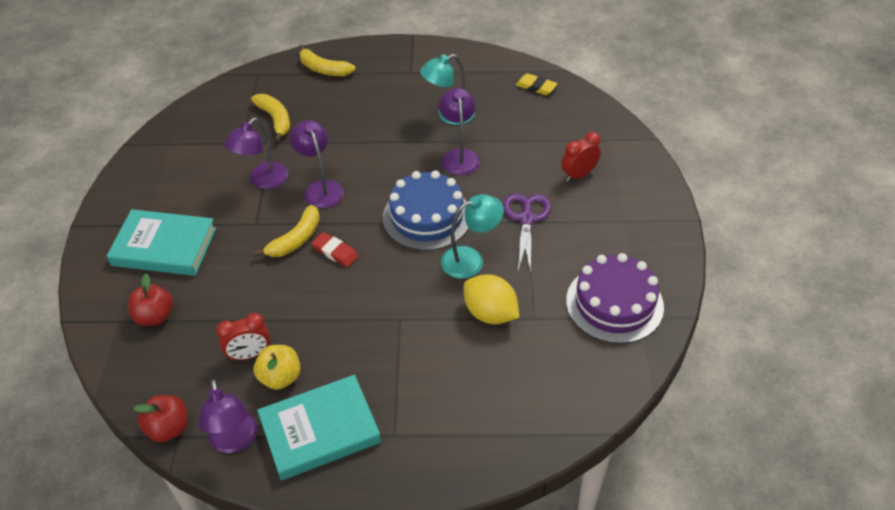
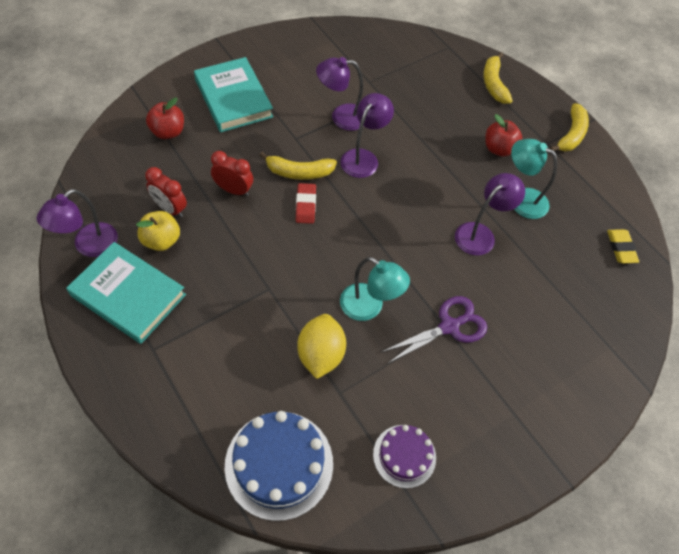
camera: 50 degrees right, 10 degrees up
red apple [133,395,188,442] -> red apple moved to [485,114,522,156]
yellow banana [251,94,290,142] -> yellow banana moved to [550,103,589,151]
blue cake [383,171,469,251] -> blue cake moved to [225,411,333,521]
red clock [561,132,601,182] -> red clock moved to [211,151,253,196]
purple cake [566,253,664,344] -> purple cake [373,425,436,488], size x0.60

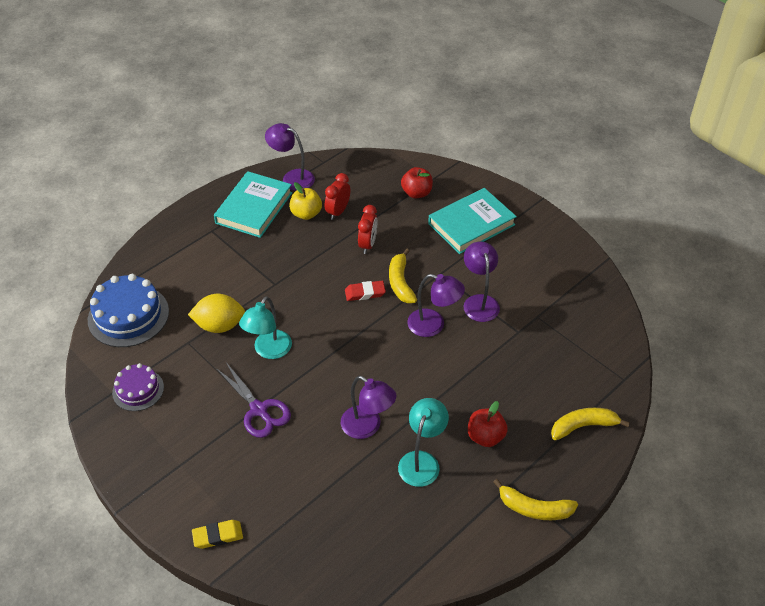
camera: 85 degrees right, 10 degrees down
yellow eraser [607,229,639,263] -> yellow eraser moved to [192,520,243,549]

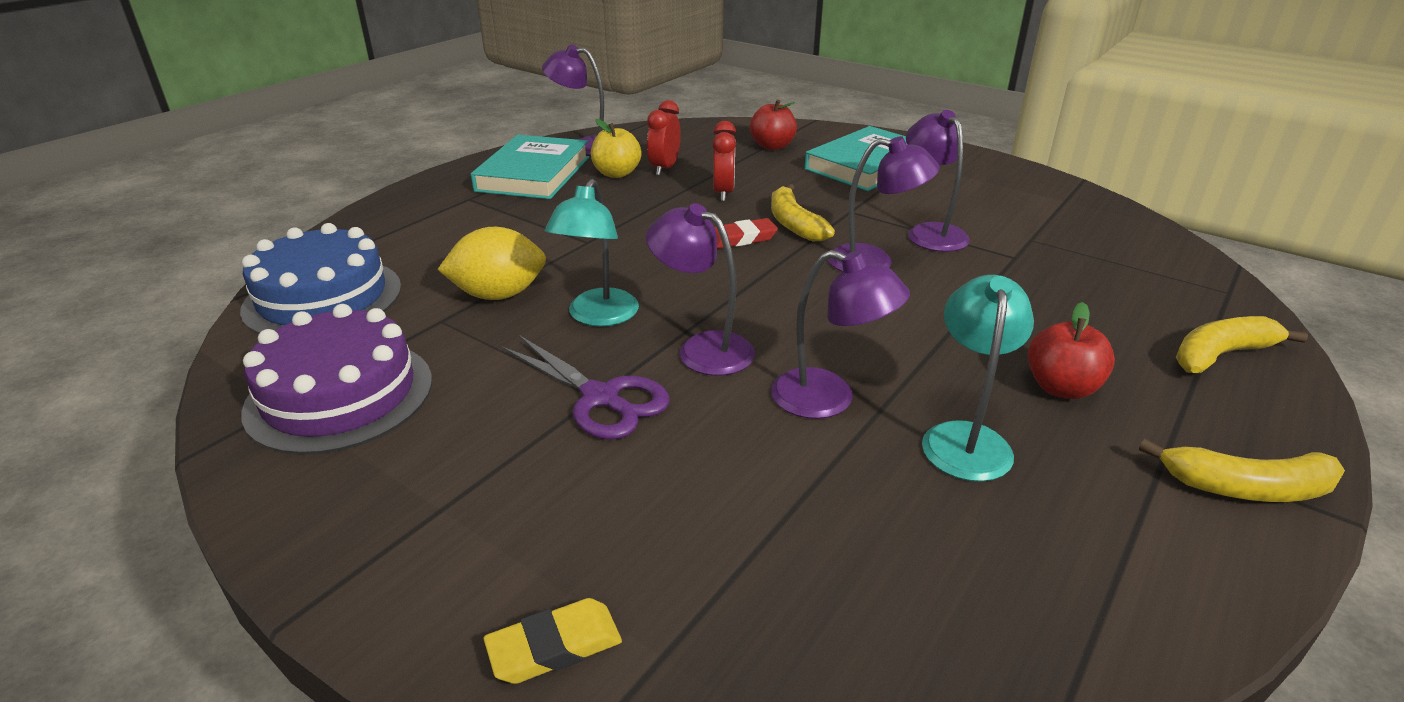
camera: 10 degrees left, 15 degrees down
purple cake [112,363,164,411] -> purple cake [241,304,432,455], size x1.68
none -> purple lamp [646,203,755,376]

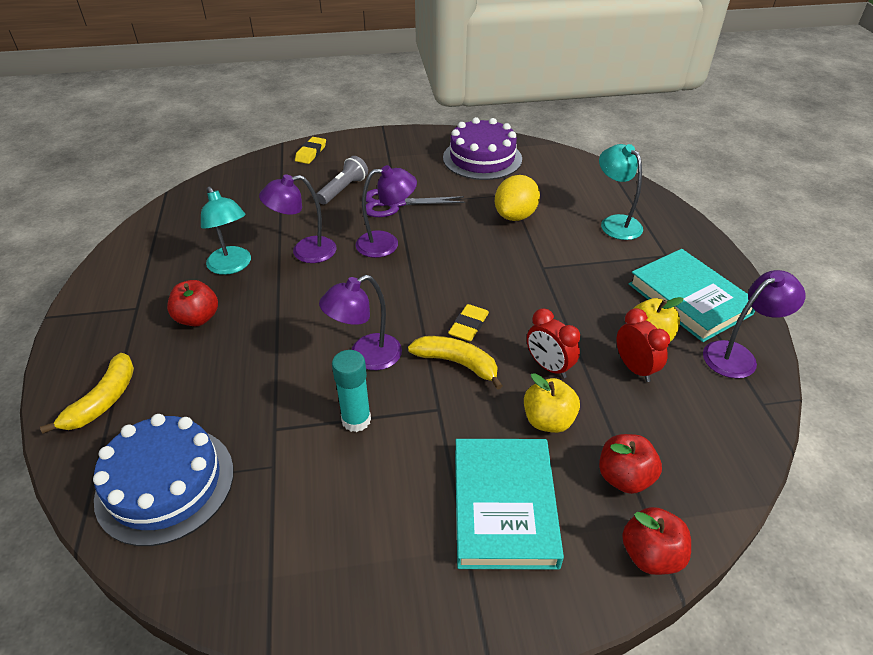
camera: 135 degrees right, 10 degrees up
blue cake [240,223,401,334] -> blue cake moved to [93,414,234,546]
turquoise lamp [545,179,639,326] -> turquoise lamp moved to [599,144,643,240]
red eraser [714,218,778,249] -> yellow eraser [448,304,489,341]
purple lamp [906,110,970,252] -> turquoise glue stick [332,350,371,432]
yellow banana [1139,439,1345,502] -> none
none -> grey flashlight [316,156,368,204]
none -> yellow apple [524,373,580,433]
none -> red apple [622,507,691,575]

